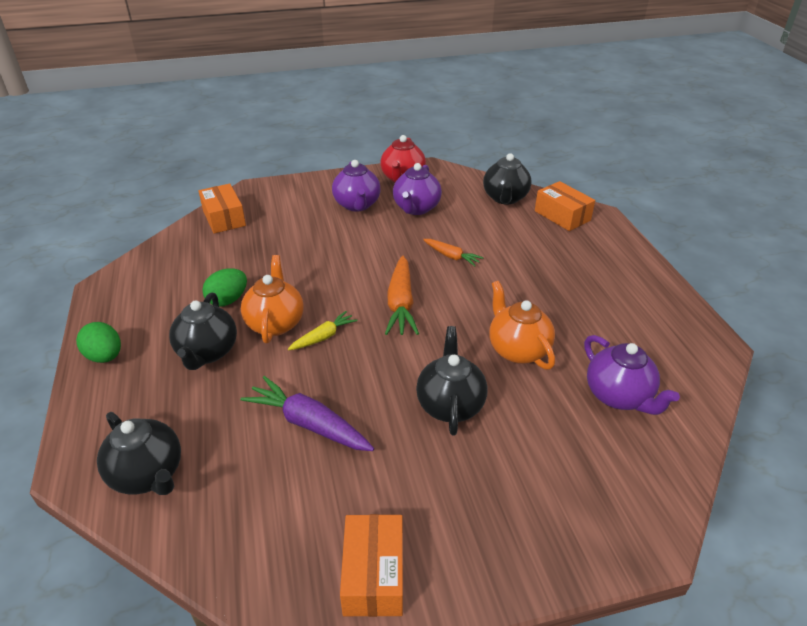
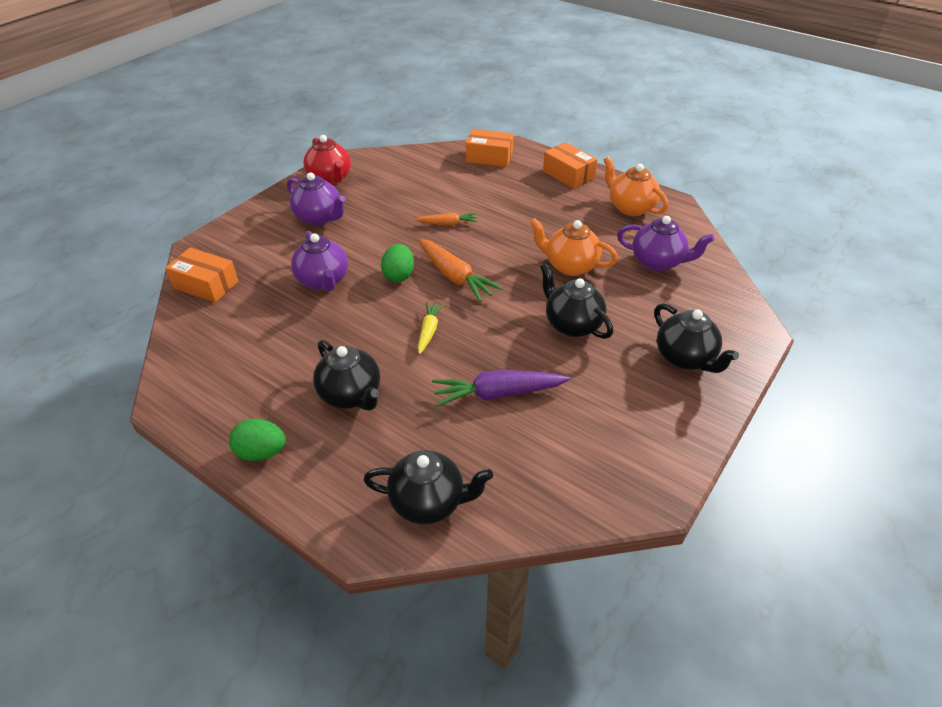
camera: 40 degrees left, 5 degrees up
green egg [202,268,247,307] -> green egg moved to [381,244,414,282]
orange teapot [241,255,303,343] -> orange teapot moved to [604,156,668,216]
orange box [340,514,403,617] -> orange box moved to [543,142,597,189]
purple teapot [393,163,442,215] -> purple teapot moved to [291,231,348,291]
black teapot [483,153,532,205] -> black teapot moved to [654,303,739,373]

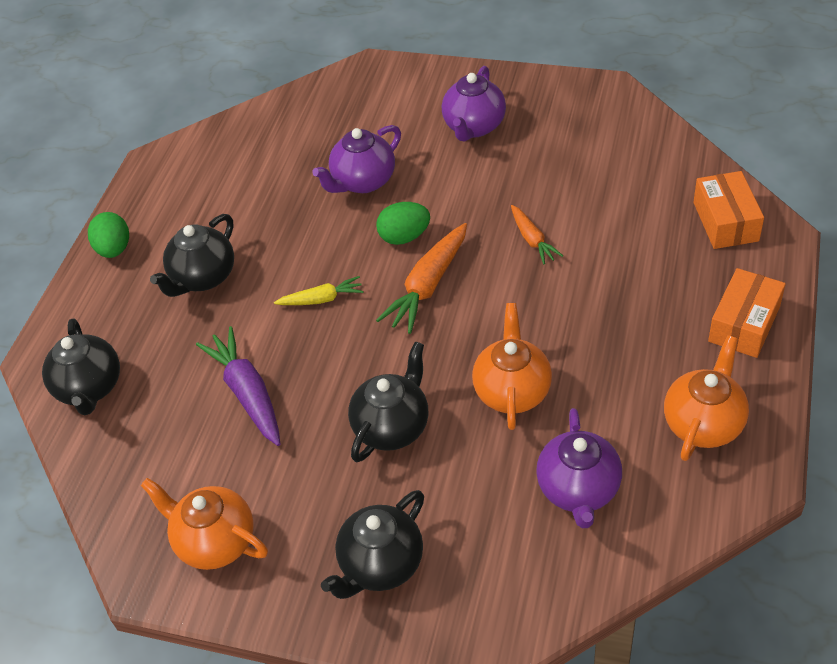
camera: 75 degrees right, 5 degrees up
orange box [165,247,238,303] -> none
red teapot [304,135,351,185] -> none
none -> orange teapot [141,478,268,570]

